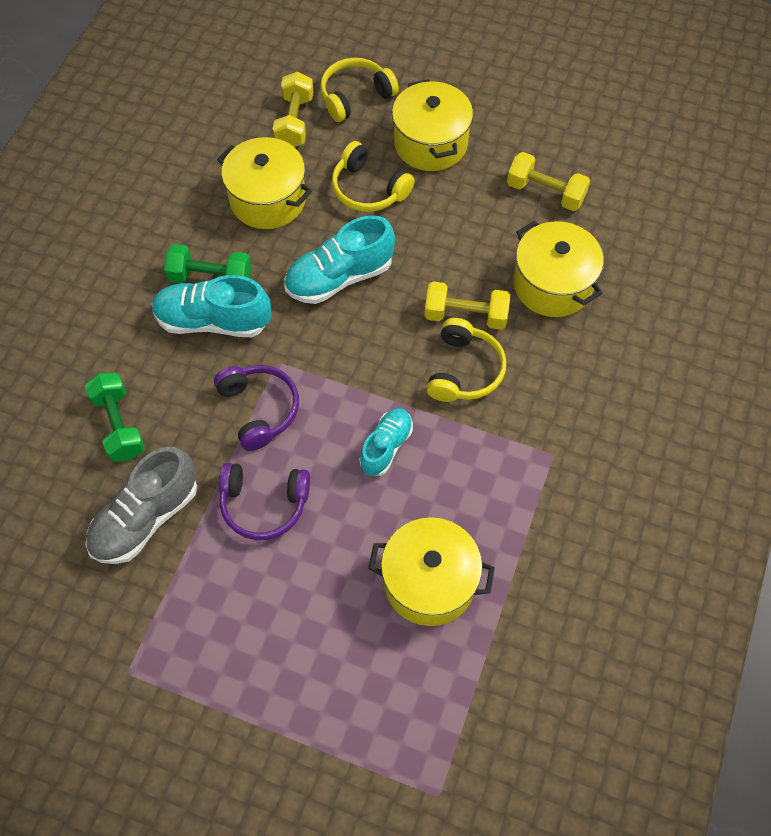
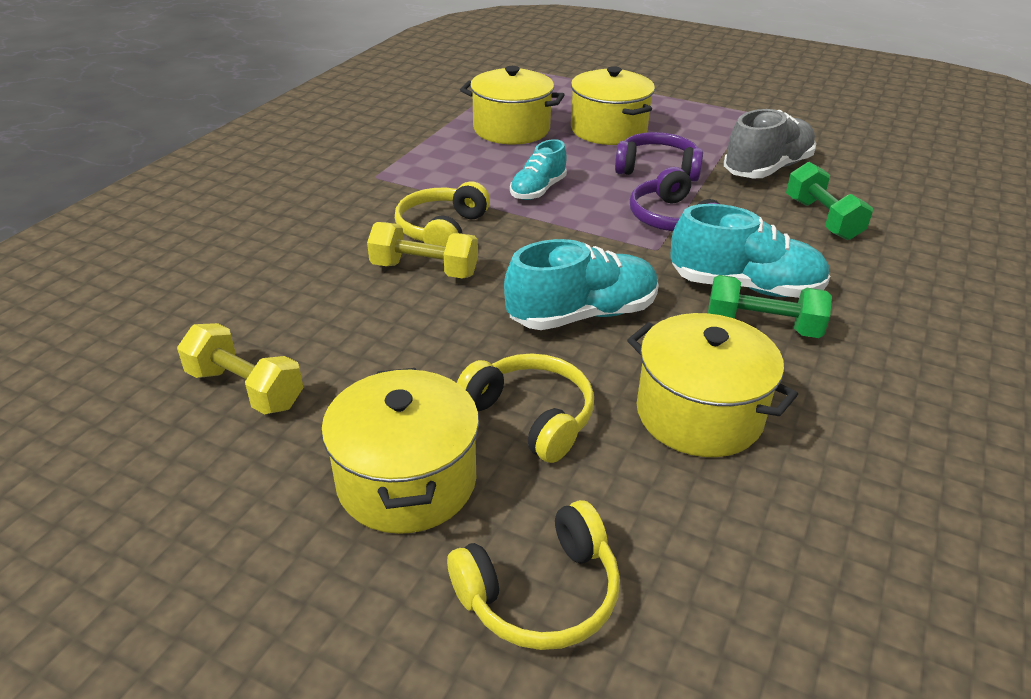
camera: 175 degrees left, 25 degrees down
yellow dumbbell [273,72,313,147] -> none
yellow pot [513,221,604,317] -> yellow pot moved to [571,66,655,145]

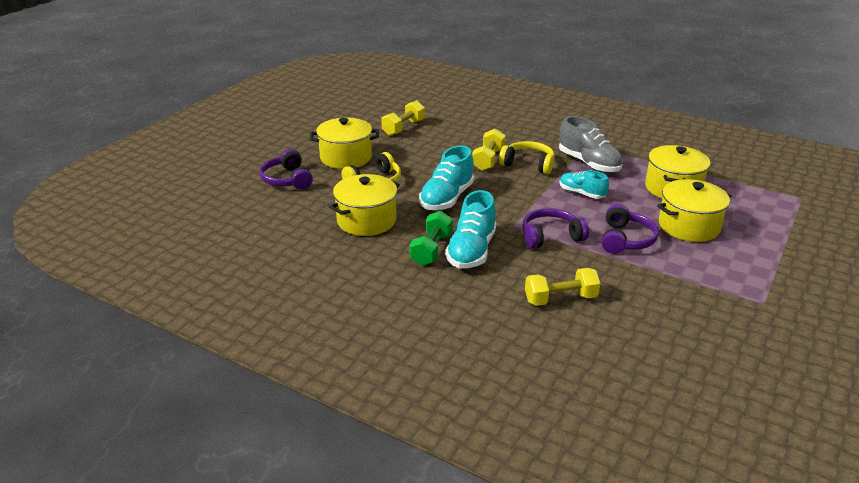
camera: 95 degrees right, 5 degrees down
yellow headphones [447,500,620,650] -> purple headphones [259,149,313,189]
turquoise shoe [504,239,659,330] -> turquoise shoe turned 45 degrees clockwise [419,146,474,210]
grey shoe [724,109,816,178] -> grey shoe moved to [559,116,623,173]
green dumbbell [786,162,873,240] -> yellow dumbbell [525,268,600,306]

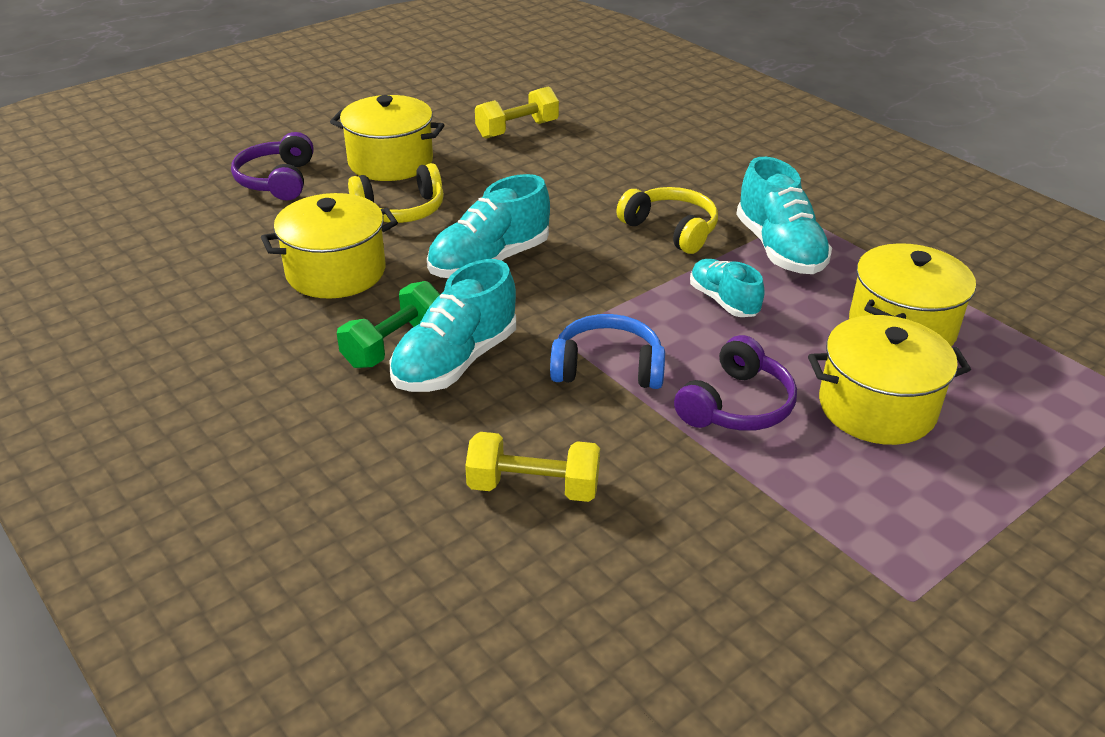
camera: 20 degrees right, 5 degrees up
yellow dumbbell [472,128,506,171] -> none
purple headphones [523,208,589,249] -> blue headphones [550,314,665,389]
grey shoe [559,116,623,173] -> turquoise shoe [736,157,832,274]

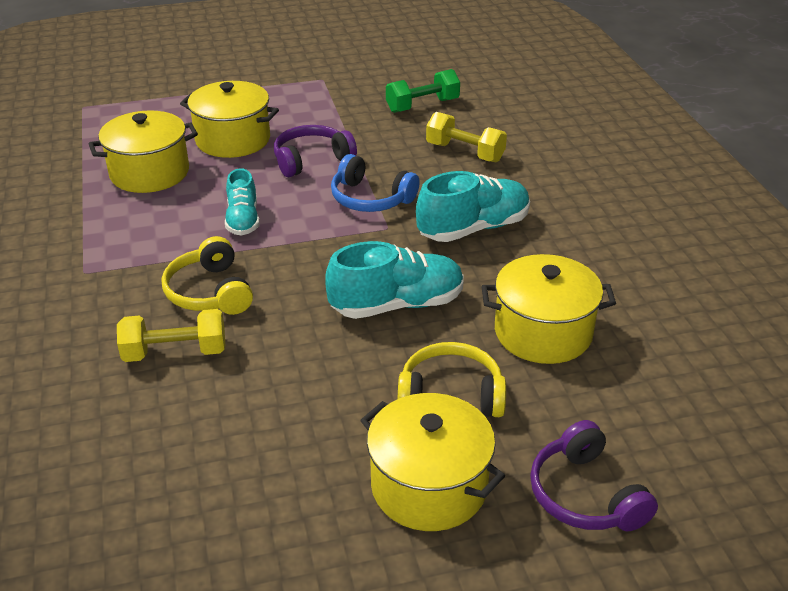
camera: 155 degrees left, 0 degrees up
purple headphones [231,132,314,200] -> purple headphones turned 135 degrees clockwise [530,420,658,531]
green dumbbell [337,281,440,368] -> green dumbbell moved to [386,69,460,113]
yellow dumbbell [475,86,559,139] -> yellow dumbbell moved to [117,309,226,362]
turquoise shoe [736,157,832,274] -> none

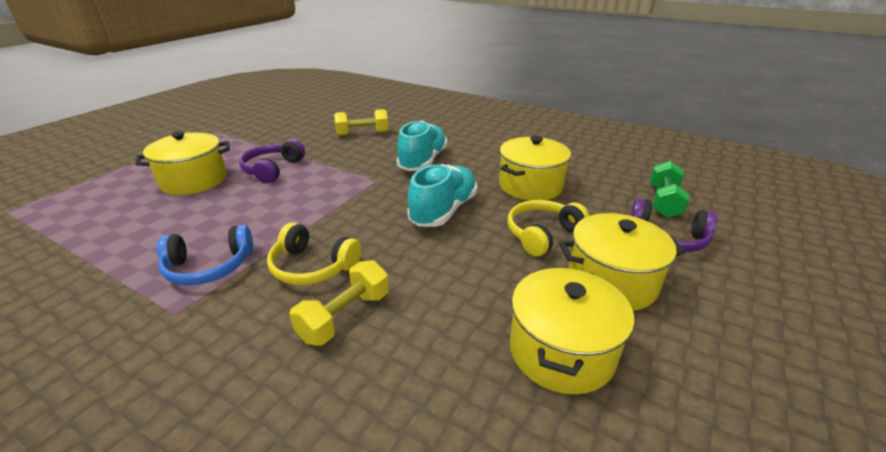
camera: 45 degrees left, 5 degrees down
yellow pot [89,110,198,193] -> yellow pot moved to [510,268,634,395]
turquoise shoe [225,168,260,235] -> none
blue headphones [331,154,420,212] -> blue headphones moved to [157,225,253,285]
green dumbbell [386,69,460,113] -> green dumbbell moved to [650,161,690,218]

